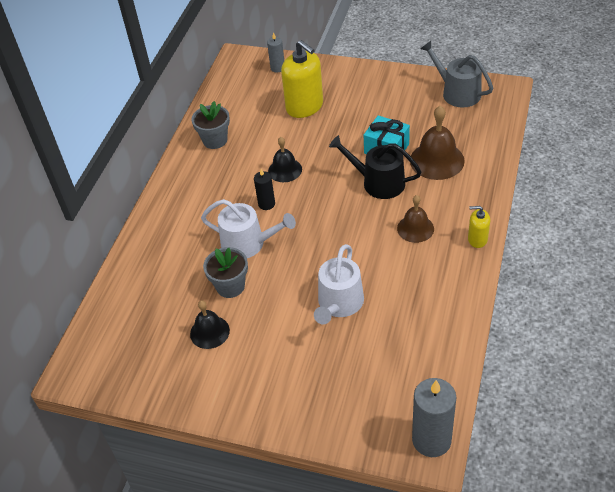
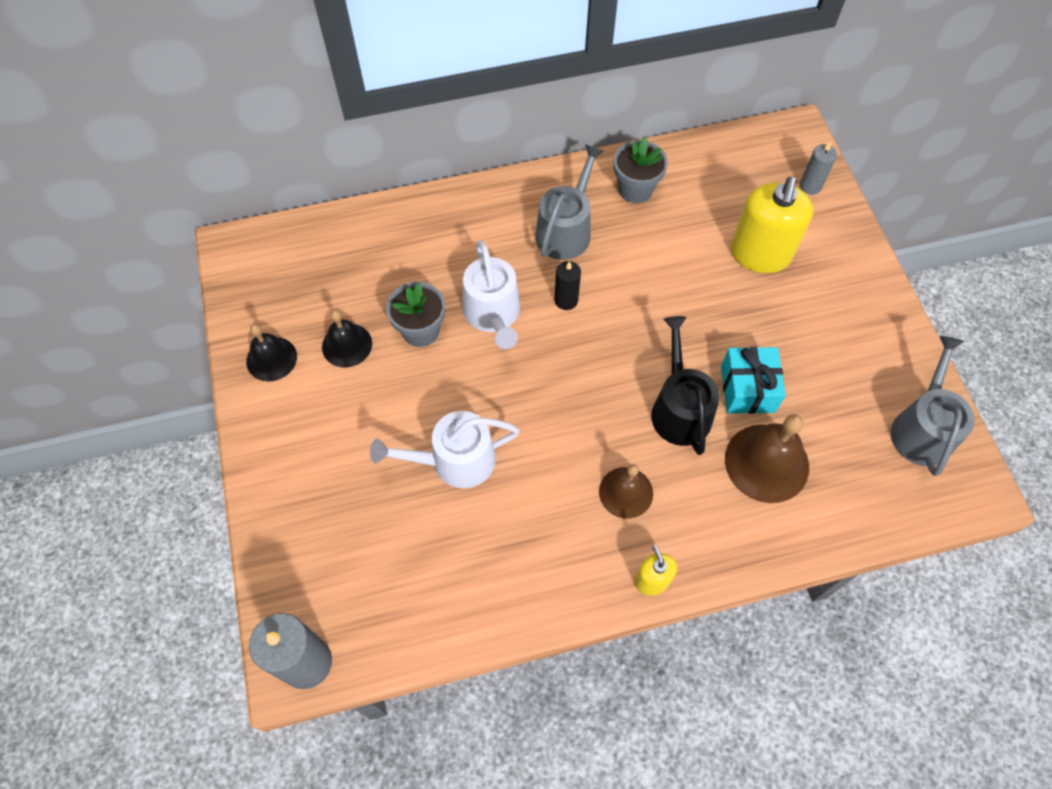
camera: 55 degrees right, 15 degrees up
black bell [268,137,302,182] -> black bell moved to [246,324,297,382]
none -> grey watering can [535,144,604,260]

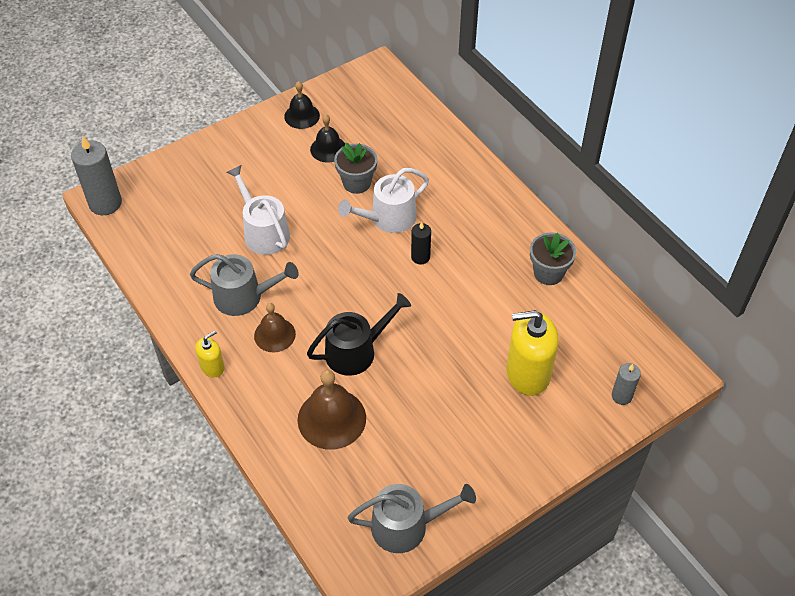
camera: 70 degrees right, 10 degrees down
grey watering can [535,144,604,260] -> grey watering can moved to [190,254,299,316]
turquoise gift [721,347,786,414] -> none

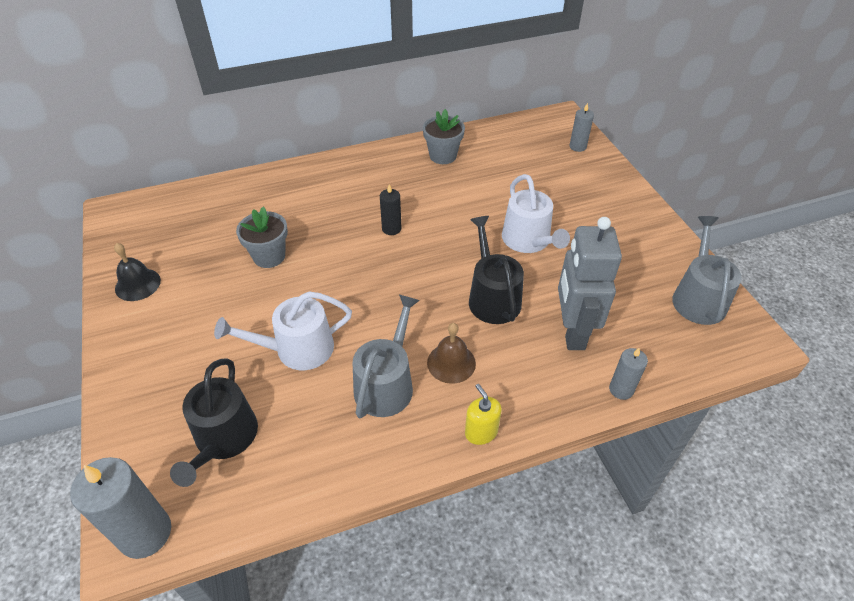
camera: 75 degrees left, 5 degrees down
brown bell [297,370,366,450] -> grey robot [558,217,622,350]
black bell [310,115,345,163] -> none
white watering can [338,168,429,233] -> white watering can moved to [502,174,570,253]
yellow soap dispenser [506,310,559,396] -> none
none -> black watering can [170,358,258,487]
none -> grey candle [609,348,648,400]

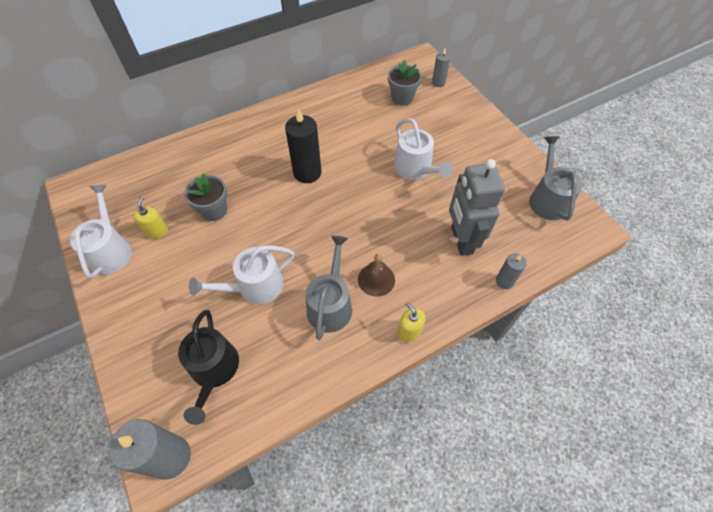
camera: 10 degrees left, 10 degrees up
black bell [114,243,161,301] -> white watering can [70,185,132,279]
black candle [380,184,401,235] -> black candle [285,108,321,183], size x1.80
grey flower pot [423,109,465,164] -> grey flower pot moved to [388,60,422,106]
black watering can [469,216,524,324] -> none
none -> yellow soap dispenser [133,196,168,239]

